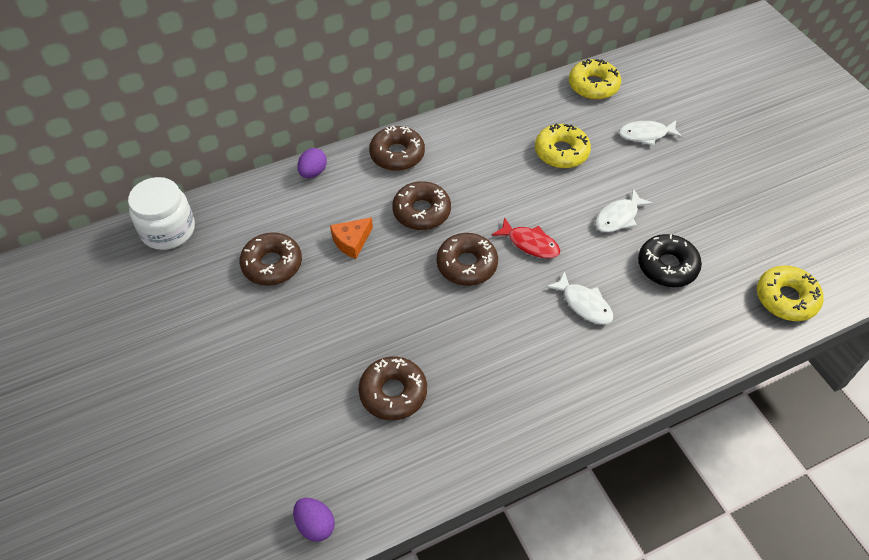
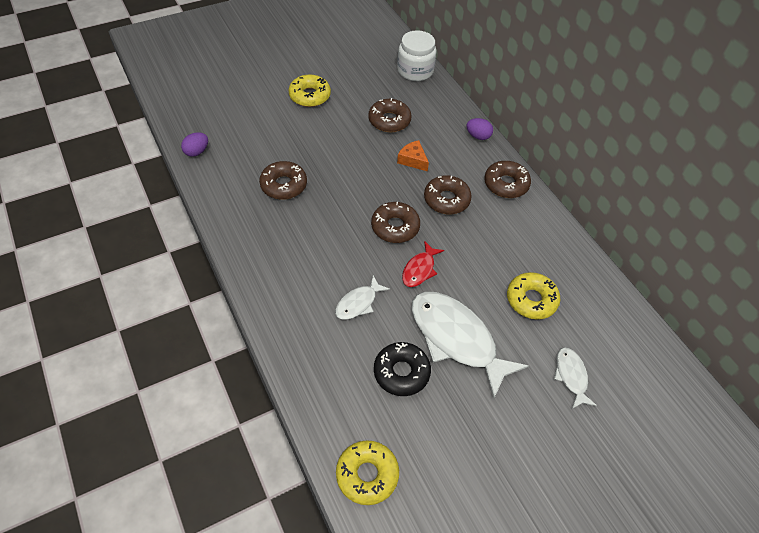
camera: 85 degrees right, 0 degrees up
yellow donut [569,59,621,100] -> yellow donut moved to [289,74,331,107]
white fish [595,189,653,232] -> white fish [412,292,528,398], size x2.04

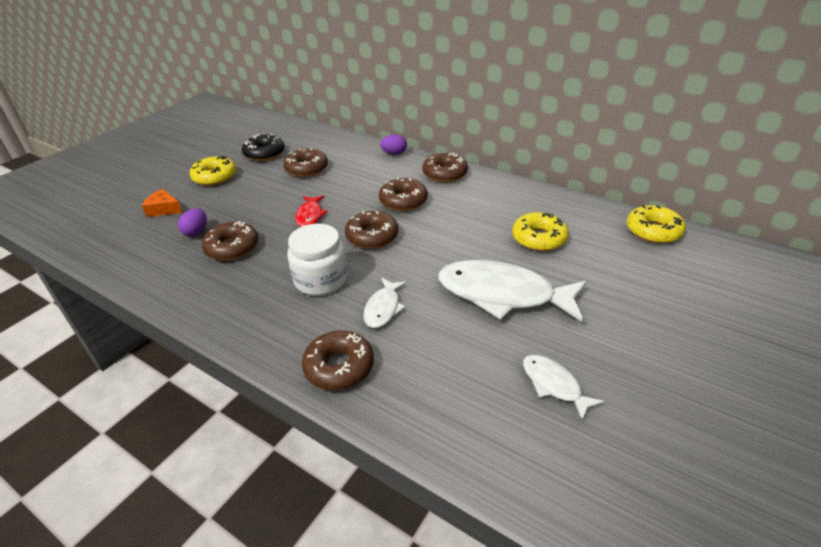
camera: 25 degrees left, 15 degrees down
purple egg [181,132,208,157] -> purple egg moved to [178,208,207,237]
yellow donut [336,440,399,505] -> yellow donut moved to [627,205,686,244]
black donut [374,342,431,396] -> black donut moved to [242,134,285,161]
white jar [397,30,436,81] -> white jar moved to [288,224,348,296]
orange cheese [397,140,429,172] -> orange cheese moved to [142,189,183,217]
red fish [402,241,444,287] -> red fish moved to [295,196,328,227]
white fish [554,347,597,409] -> white fish moved to [523,355,605,421]
none -> brown donut [302,331,374,390]

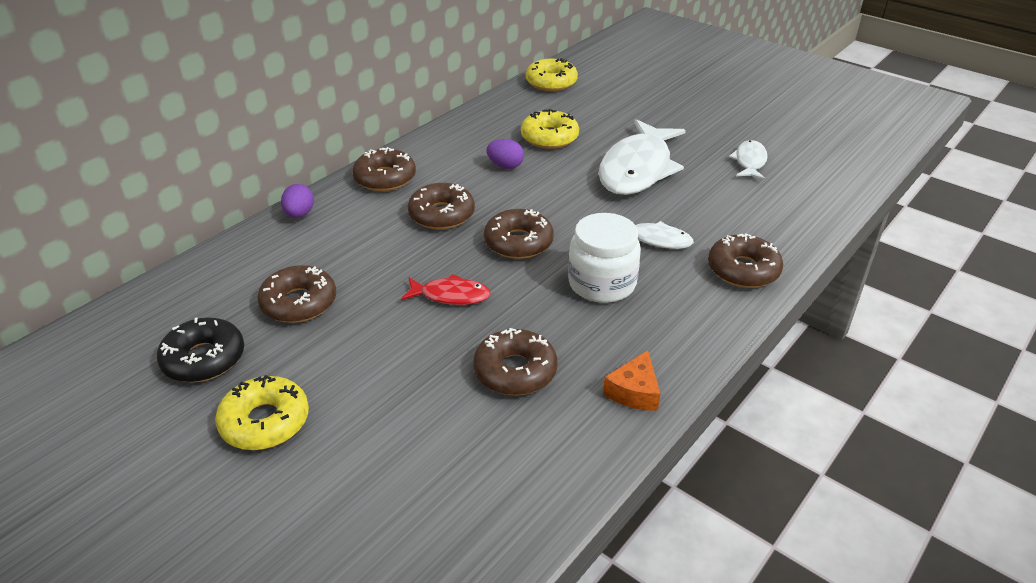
camera: 85 degrees left, 0 degrees up
orange cheese [142,189,183,217] -> orange cheese moved to [603,350,660,411]
purple egg [178,208,207,237] -> purple egg moved to [487,139,524,169]
white fish [523,355,605,421] -> white fish turned 135 degrees clockwise [729,140,768,180]

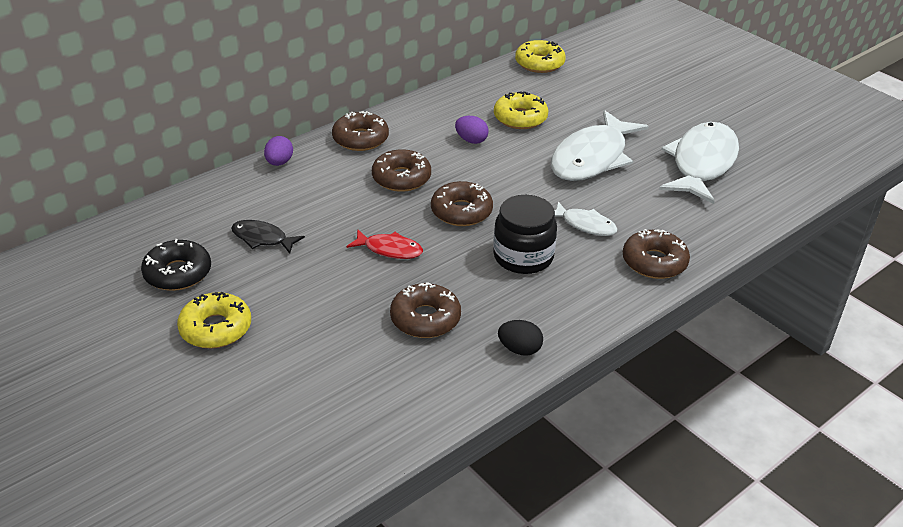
camera: 10 degrees right, 0 degrees up
brown donut [257,265,336,323] -> black fish [231,220,305,254]
white jar [568,213,641,303] -> black jar [493,195,557,274]
orange cheese [603,350,660,411] -> black egg [498,320,543,356]
white fish [729,140,768,180] -> white fish [659,122,739,204], size x2.04

